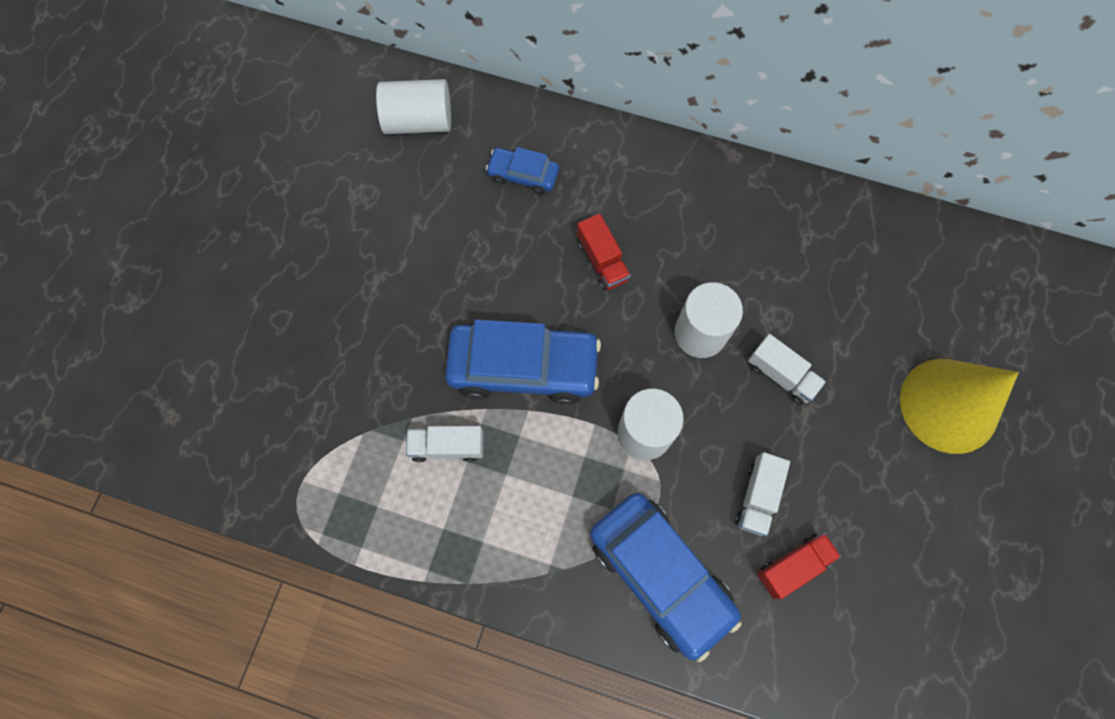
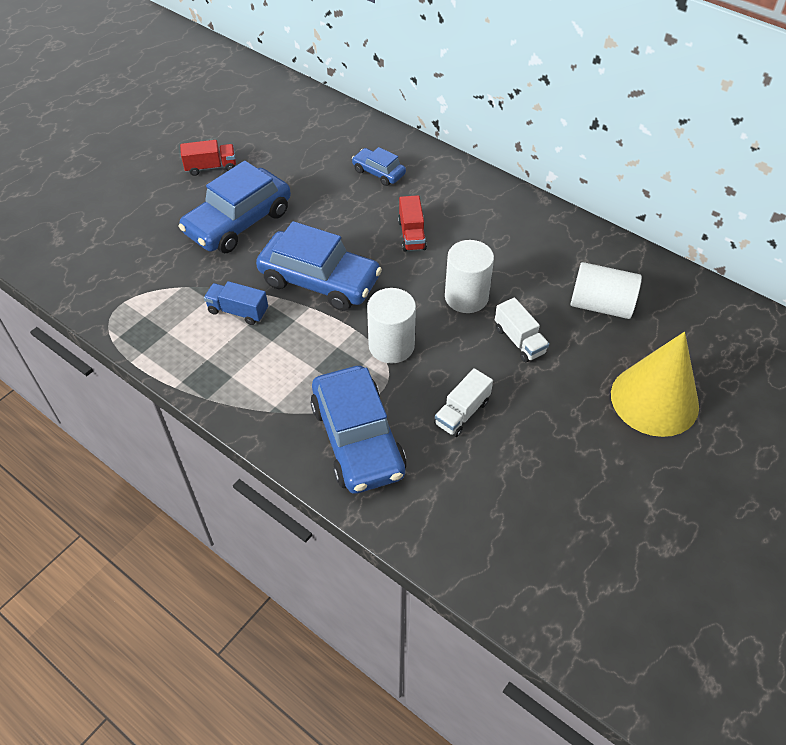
camera: 20 degrees right, 20 degrees down
white cylinder [376,79,451,134] -> white cylinder moved to [571,262,642,319]
white truck [406,426,484,462] -> blue truck [204,281,268,325]
red truck [757,533,841,599] -> red truck moved to [180,140,236,176]
none -> blue car [178,161,291,253]

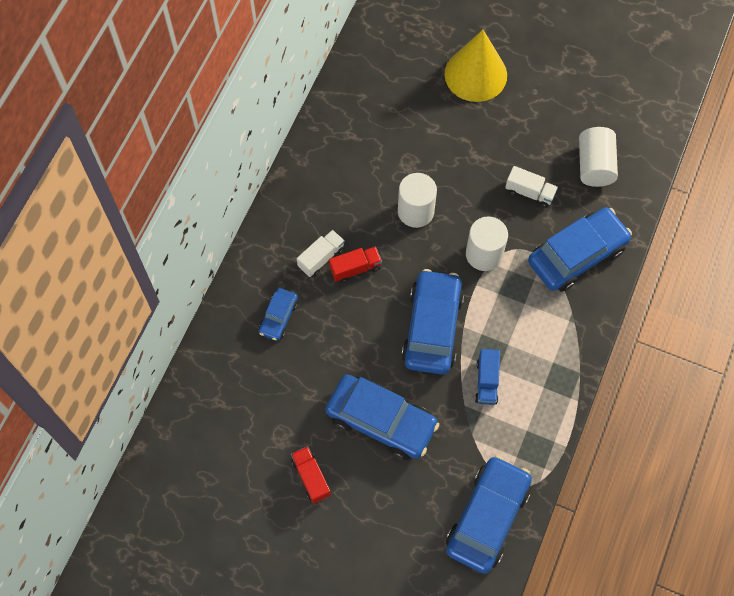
camera: 105 degrees left, 15 degrees up
white truck [495,297,549,362] -> white truck moved to [297,230,345,277]
white cylinder [571,262,642,319] -> white cylinder moved to [579,127,618,187]
none -> blue car [446,455,532,574]

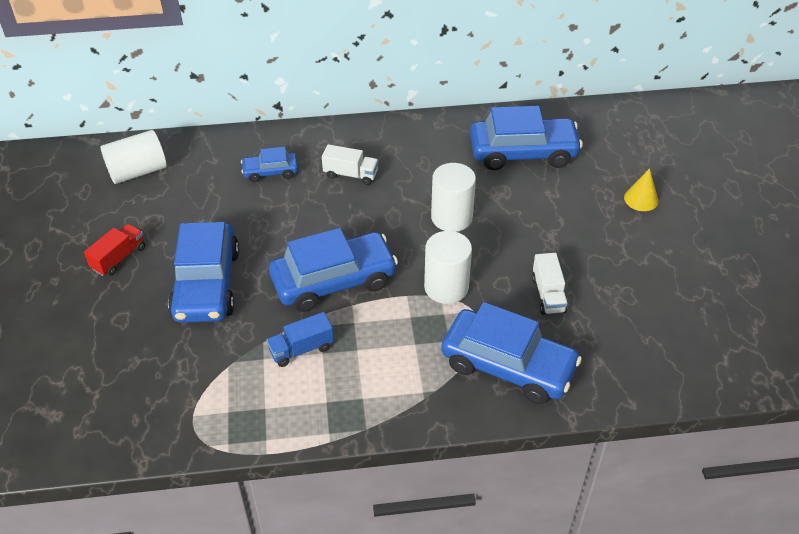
camera: 60 degrees right, 20 degrees down
red truck [329,246,382,283] -> none
yellow cone [445,30,507,102] -> yellow cone [624,168,659,211], size x0.46
blue car [446,455,532,574] -> blue car moved to [470,106,583,170]
white cylinder [579,127,618,187] -> white cylinder moved to [101,130,167,184]

